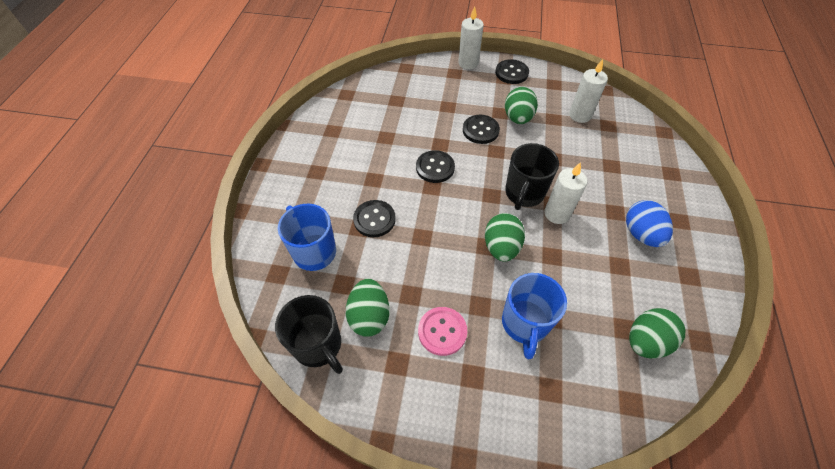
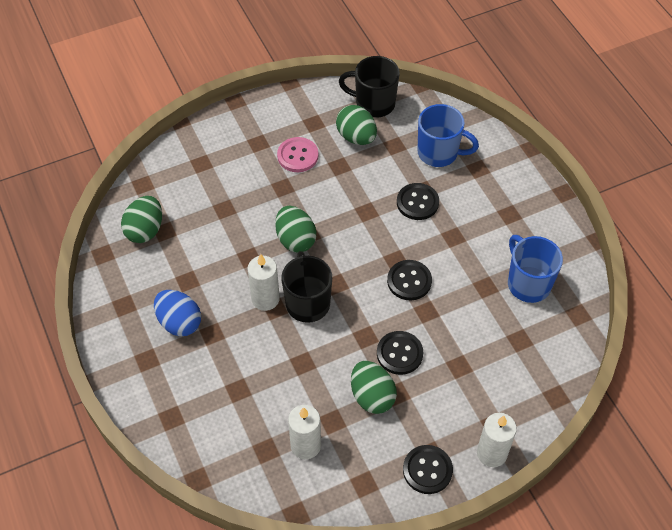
camera: 145 degrees right, 0 degrees up
blue mug [502,273,567,359] -> blue mug moved to [508,235,563,303]

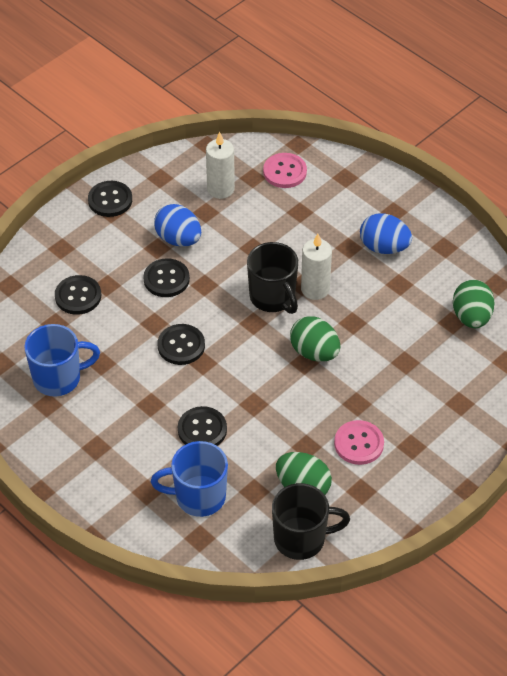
camera: 160 degrees right, 5 degrees down
green egg [351,361,397,414] -> blue egg [154,204,201,247]
white candle [477,413,517,467] -> none
blue mug [508,235,563,303] -> blue mug turned 60 degrees counterclockwise [24,324,100,397]
none -> black button [55,275,101,315]
none -> pink button [263,153,307,188]

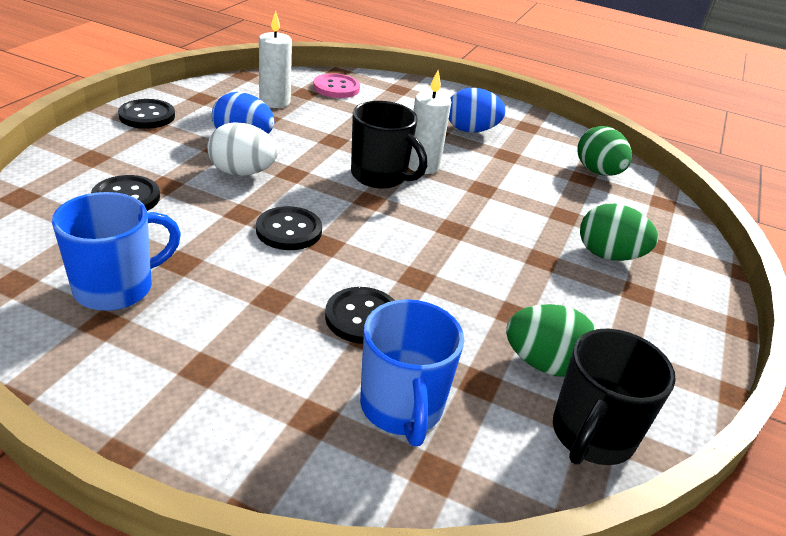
camera: 25 degrees left, 15 degrees down
black button [143,258,190,297] -> white egg [207,123,278,176]
blue mug [151,441,228,517] -> blue mug turned 75 degrees counterclockwise [360,299,464,446]
black mug [272,483,350,560] -> black mug turned 150 degrees clockwise [553,328,676,465]
green egg [290,316,340,362] -> green egg moved to [580,204,658,261]
pink button [334,420,384,465] -> none

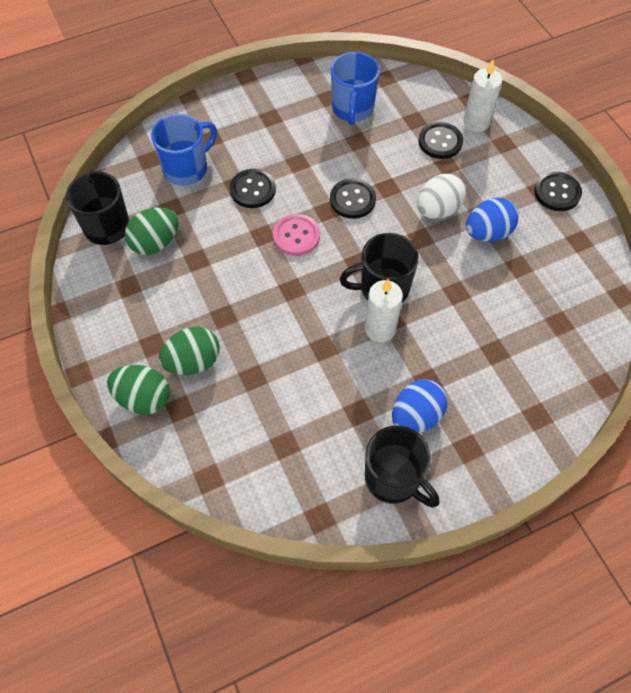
camera: 135 degrees right, 25 degrees up
white candle [259,11,292,108] -> white candle moved to [463,60,502,132]
pink button [313,73,360,98] -> pink button moved to [273,214,320,256]
blue mug [360,299,464,446] -> blue mug turned 105 degrees clockwise [151,114,217,186]
green egg [577,126,632,176] -> green egg moved to [107,365,170,415]
none -> black mug [365,425,440,507]

